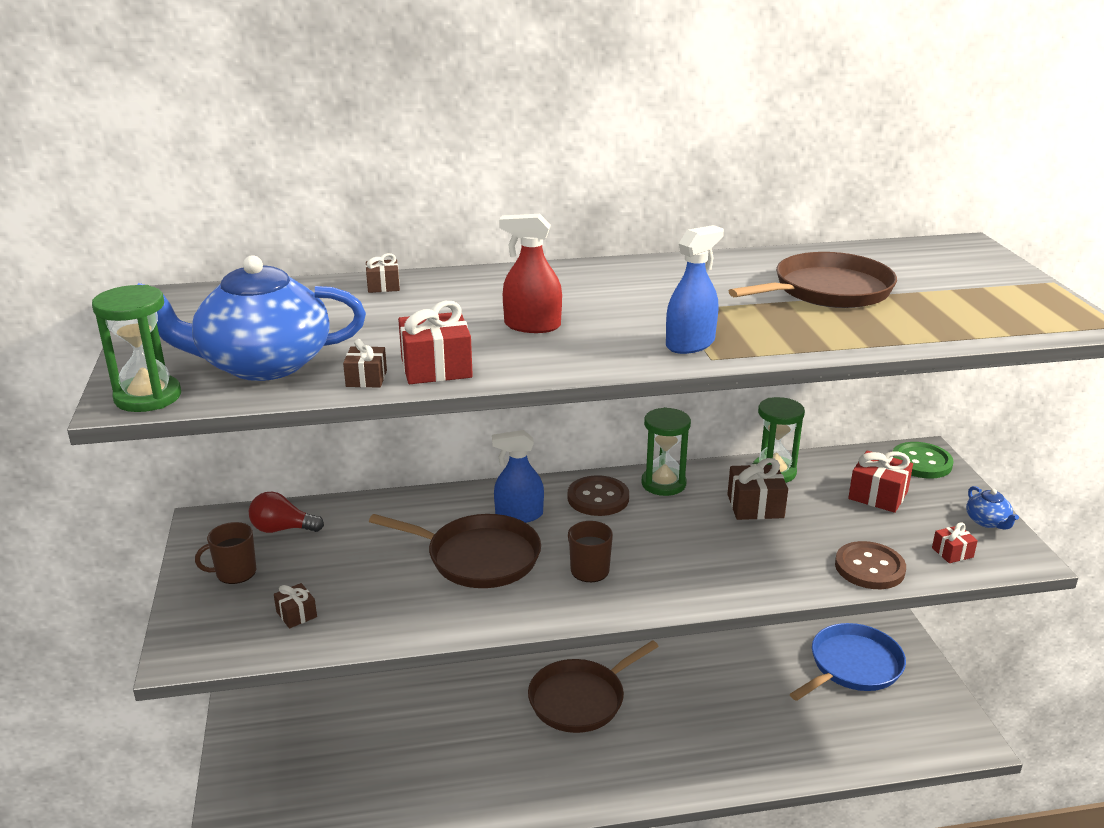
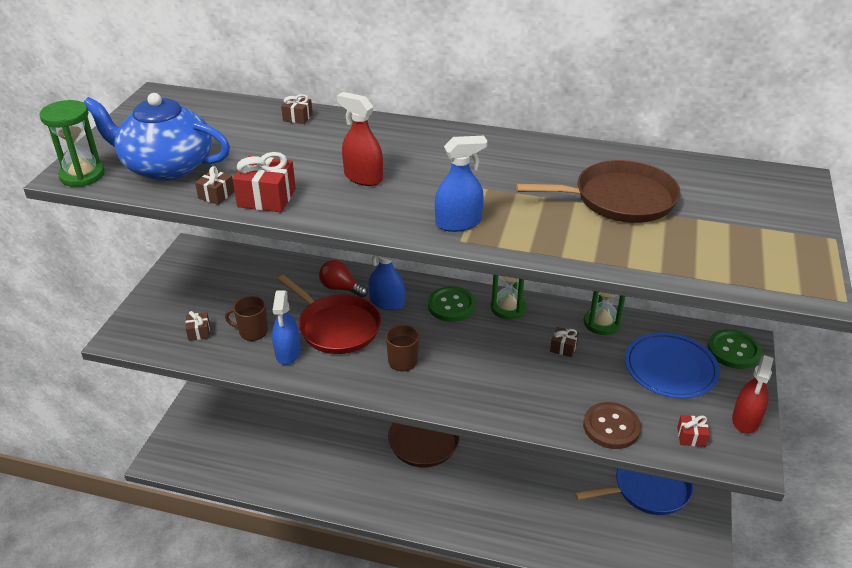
camera: 25 degrees right, 10 degrees up
brown mug [195,522,256,584] -> brown mug moved to [225,296,268,341]
red light bulb [249,492,324,533] -> red light bulb moved to [319,260,368,297]
brown pan [369,514,541,588] -> red pan [277,275,381,354]
brown button [568,475,629,516] -> green button [428,286,476,322]
brown gift [727,458,788,520] -> brown gift [550,327,579,357], size x0.57
red gift [848,451,913,513] -> blue plate [625,332,720,398]
blue teapot [966,486,1019,530] -> red spray bottle [732,355,774,434]
none -> blue spray bottle [272,290,301,365]

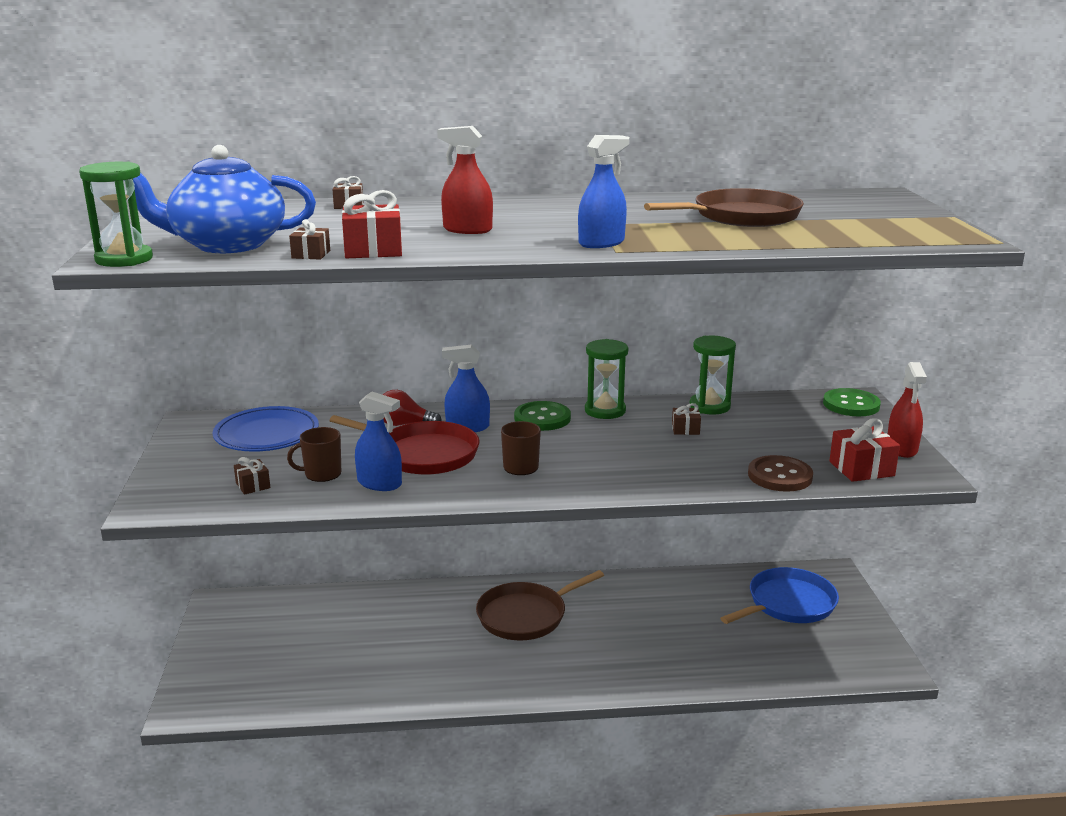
camera: 20 degrees left, 15 degrees down
blue spray bottle [272,290,301,365] -> blue spray bottle turned 45 degrees counterclockwise [355,392,402,491]
blue plate [625,332,720,398] -> blue plate moved to [213,406,319,452]
red gift [677,415,710,447] -> red gift [829,418,900,482], size x1.74

